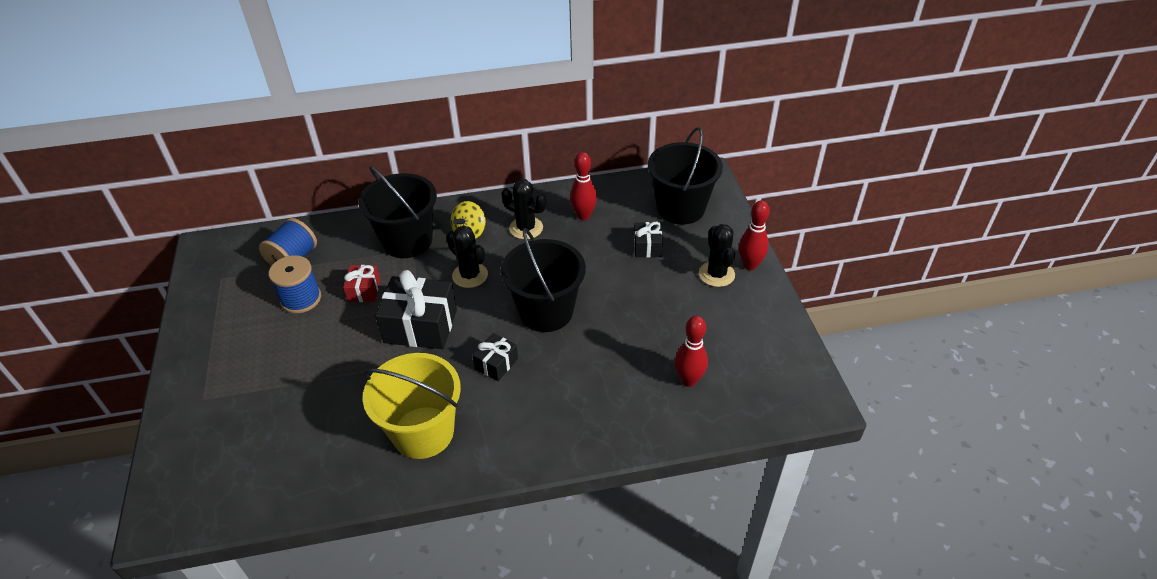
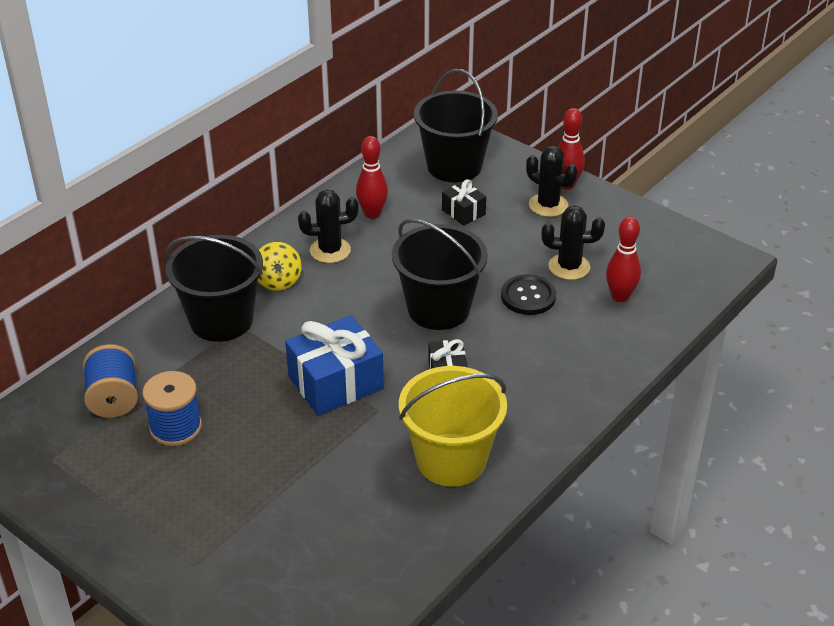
camera: 40 degrees left, 5 degrees down
red gift [343,265,380,302] -> none
black gift [375,270,457,349] -> blue gift [285,315,384,416]
black cactus [446,225,488,288] -> black cactus moved to [541,205,605,280]
none -> black button [501,274,556,315]

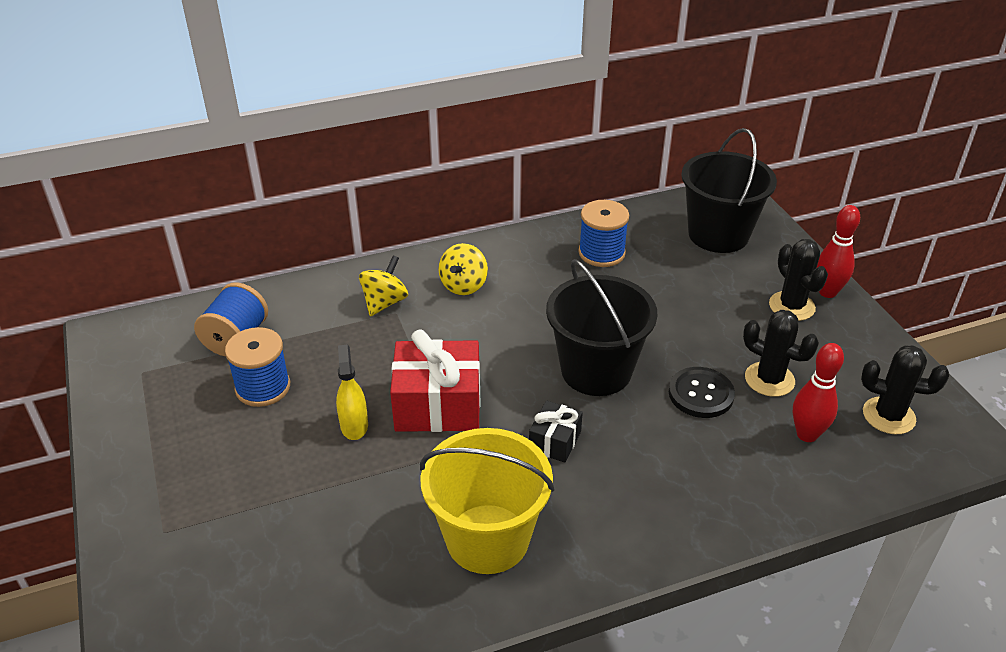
camera: 30 degrees right, 0 degrees up
black bucket [165,235,263,342] -> yellow spinning top [359,256,408,316]
blue gift [285,315,384,416] -> red gift [390,329,480,432]
black cactus [298,190,359,263] -> black cactus moved to [861,345,949,434]
red bowling pin [356,136,388,219] -> blue spool [579,200,629,267]
black gift [442,179,486,226] -> none
none -> yellow spray bottle [336,344,368,440]

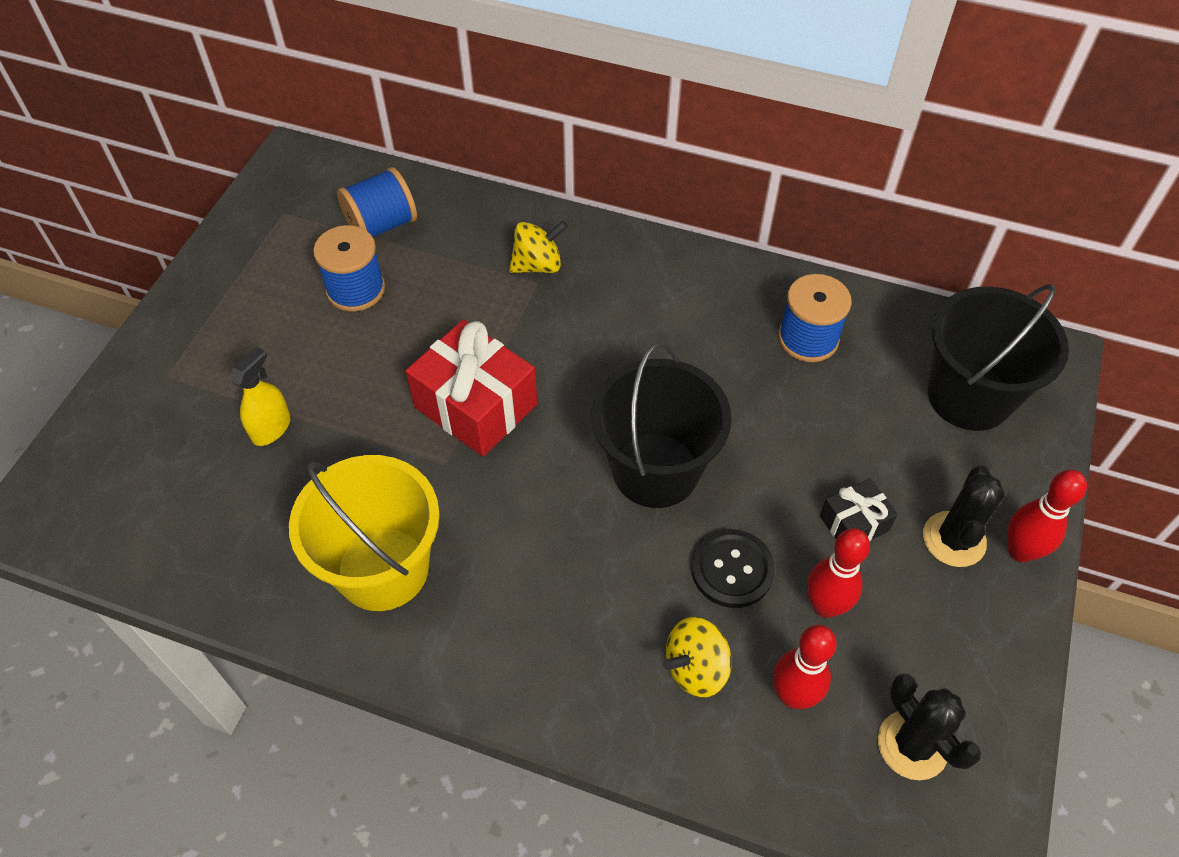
camera: 40 degrees right, 15 degrees up
yellow spray bottle [336,344,368,440] -> yellow spray bottle moved to [229,346,291,446]
yellow spinning top [438,243,488,295] -> yellow spinning top moved to [663,617,732,697]
black gift [529,400,583,463] -> black gift moved to [820,478,898,542]
black cactus [743,310,819,397] -> red bowling pin [807,528,870,618]

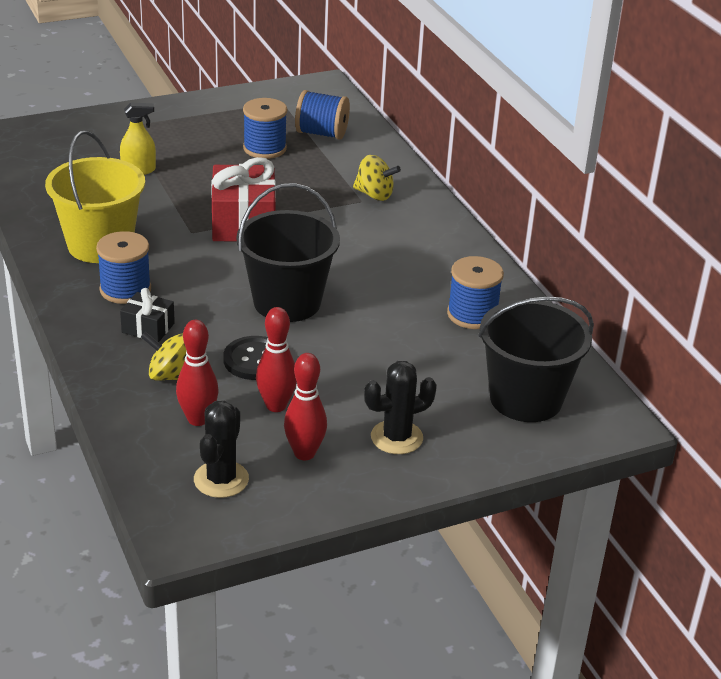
camera: 45 degrees right, 20 degrees down
black gift [820,478,898,542] -> black gift moved to [120,288,175,342]
red bowling pin [1007,470,1087,562] -> red bowling pin moved to [284,353,327,460]
none -> blue spool [96,231,151,304]

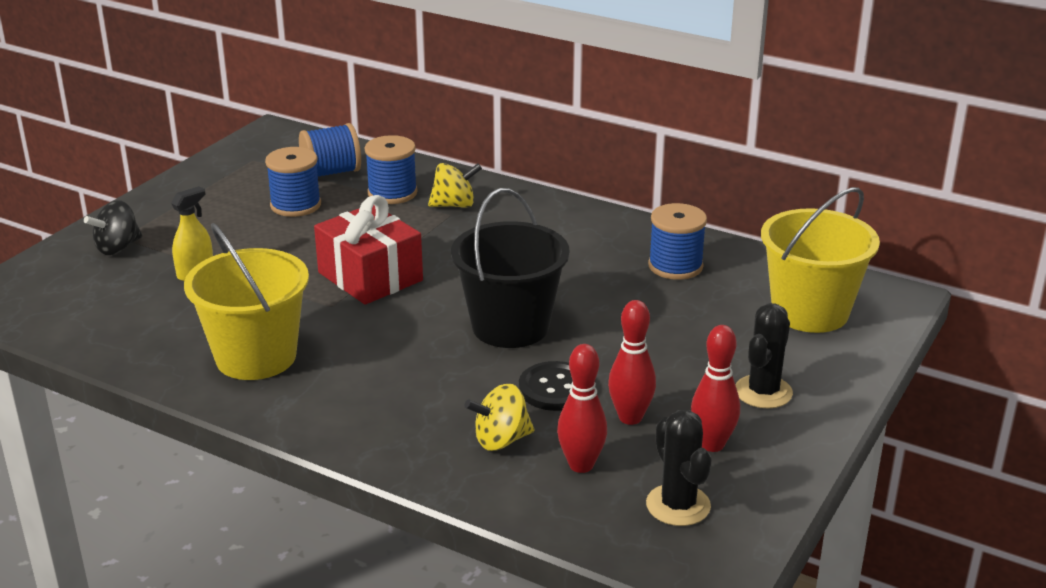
camera: 35 degrees left, 5 degrees down
blue spool [96,231,151,304] -> blue spool moved to [365,135,418,204]
black gift [120,288,175,342] -> none
black bucket [478,297,594,422] -> yellow bucket [761,187,880,333]
none -> black spinning top [84,200,142,255]

